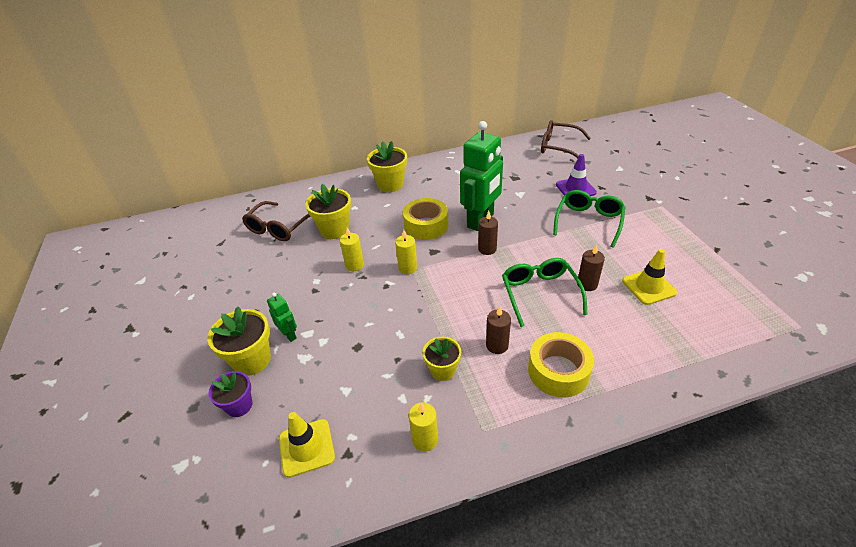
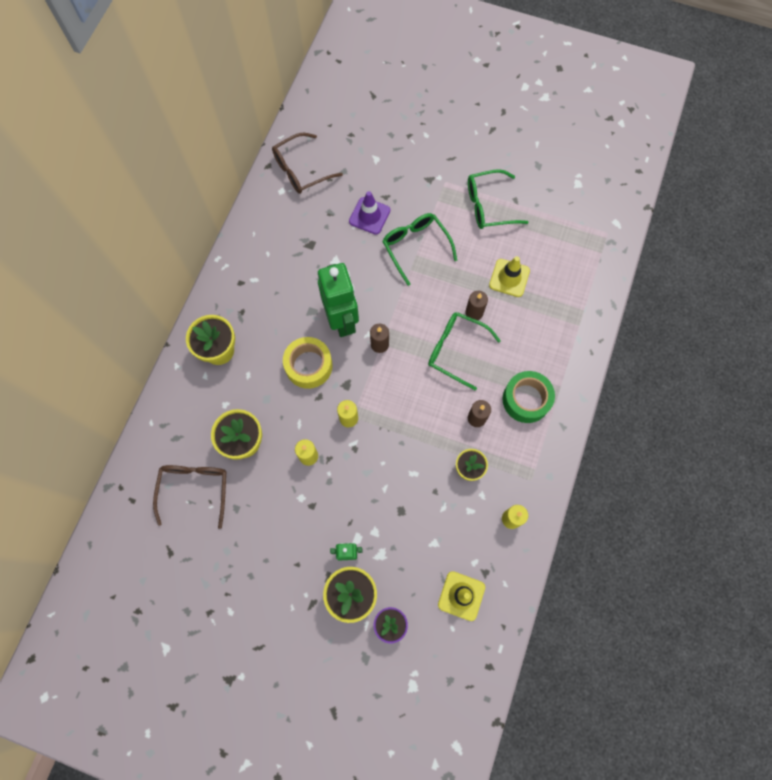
camera: 55 degrees left, 30 degrees up
brown glasses [242,201,311,241] -> brown glasses turned 150 degrees counterclockwise [153,465,227,529]
yellow tape [528,332,594,398] -> green tape [503,371,555,423]
none -> green glasses [468,169,529,229]

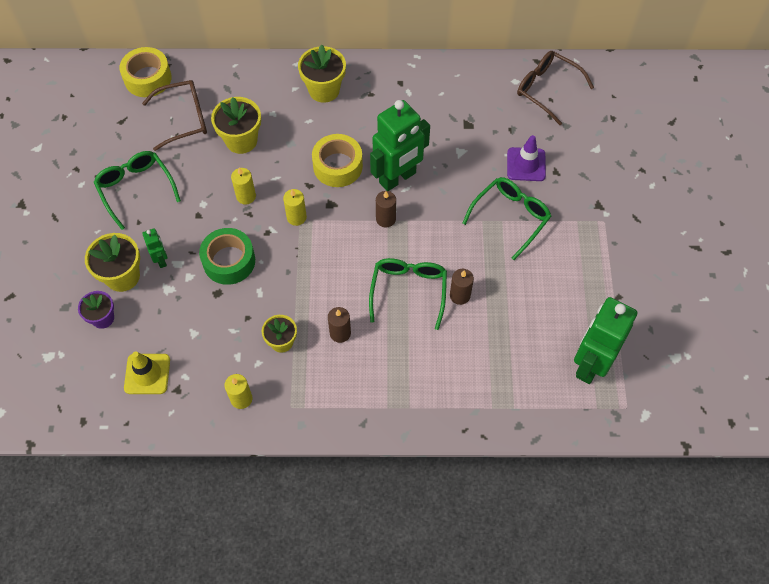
camera: 70 degrees right, 10 degrees down
green glasses [468,169,529,229] -> green glasses moved to [94,151,181,230]
yellow traffic cone [489,256,530,297] -> none
green tape [503,371,555,423] -> green tape moved to [199,228,255,285]
none -> yellow tape [119,47,172,97]
none -> green robot [574,297,637,384]

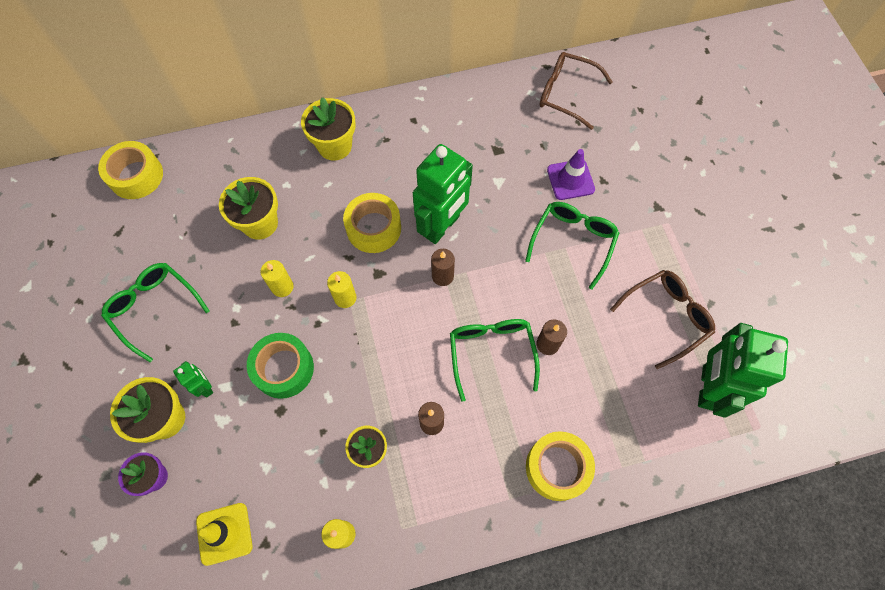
camera: 15 degrees left, 5 degrees up
brown glasses [142,80,207,151] -> brown glasses moved to [610,270,715,369]
none -> yellow tape [526,431,595,501]

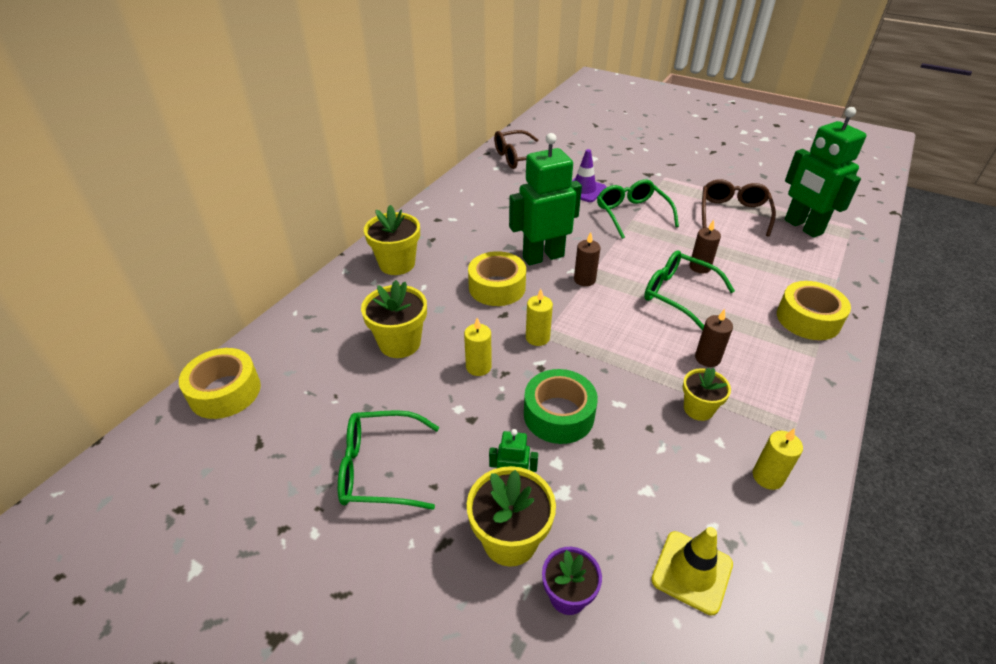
camera: 45 degrees left, 25 degrees down
green robot [413,144,473,244] -> green robot turned 105 degrees counterclockwise [509,133,582,265]

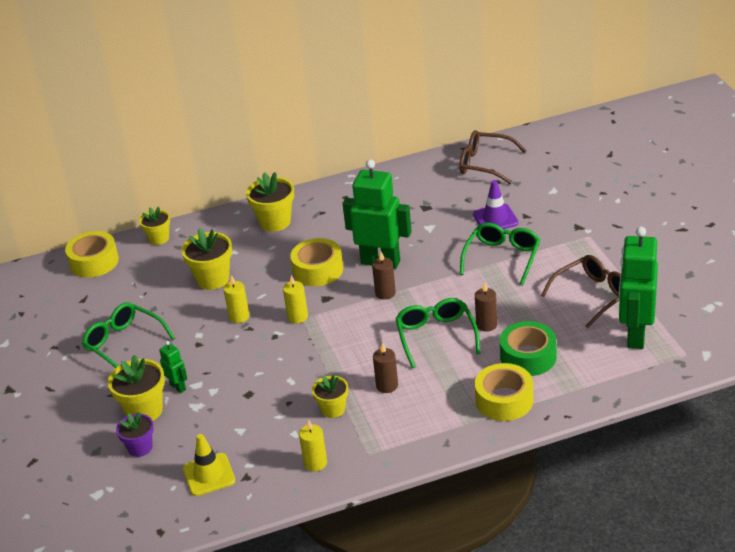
camera: 45 degrees right, 5 degrees down
green tape [524,369,598,444] -> green tape moved to [500,321,556,376]
none -> yellow flower pot [139,207,170,245]

